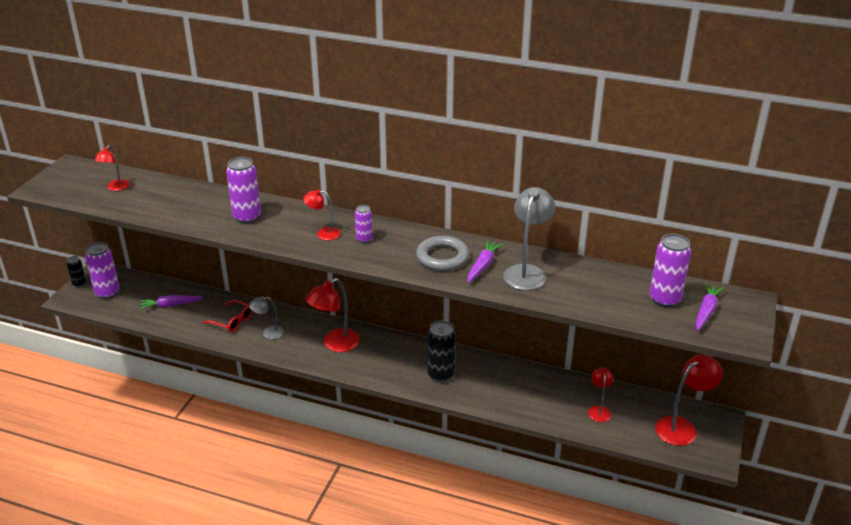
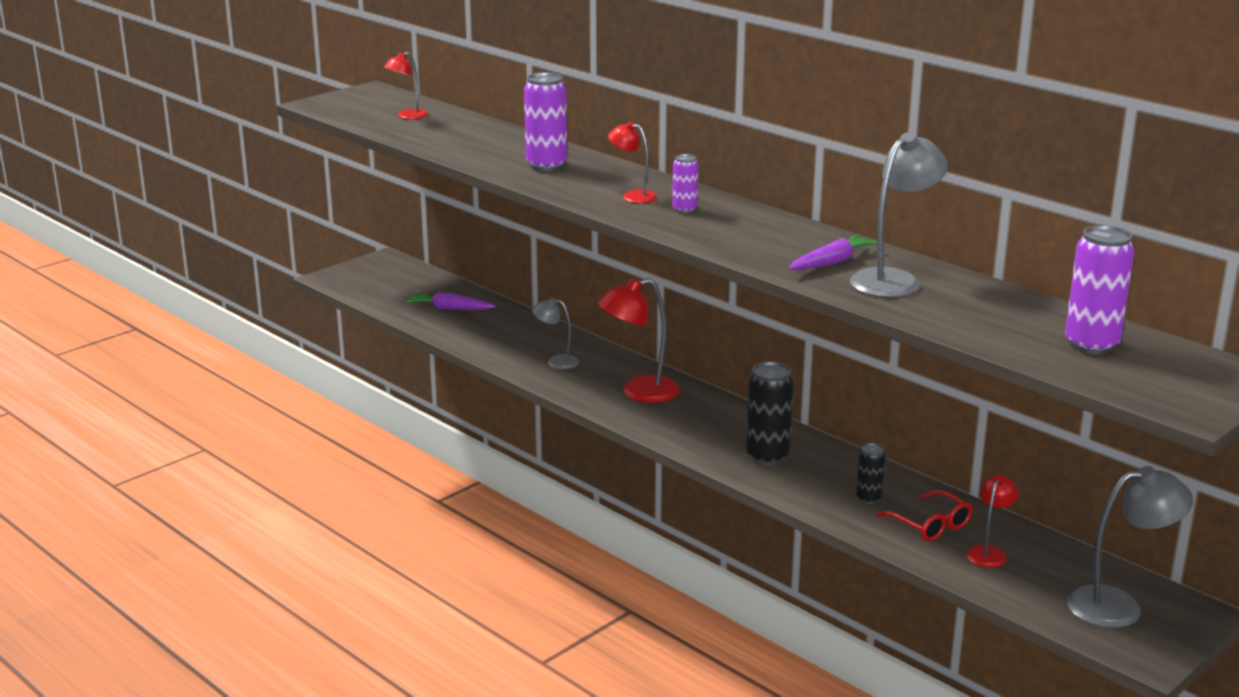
camera: 25 degrees right, 10 degrees down
black can [67,256,86,287] -> black can moved to [856,443,886,504]
purple can [85,242,120,299] -> none
red glasses [202,300,253,332] -> red glasses moved to [876,490,973,542]
grey ring [416,236,469,271] -> none
red lamp [655,354,723,446] -> grey lamp [1067,466,1193,628]
purple carrot [695,283,724,331] -> none

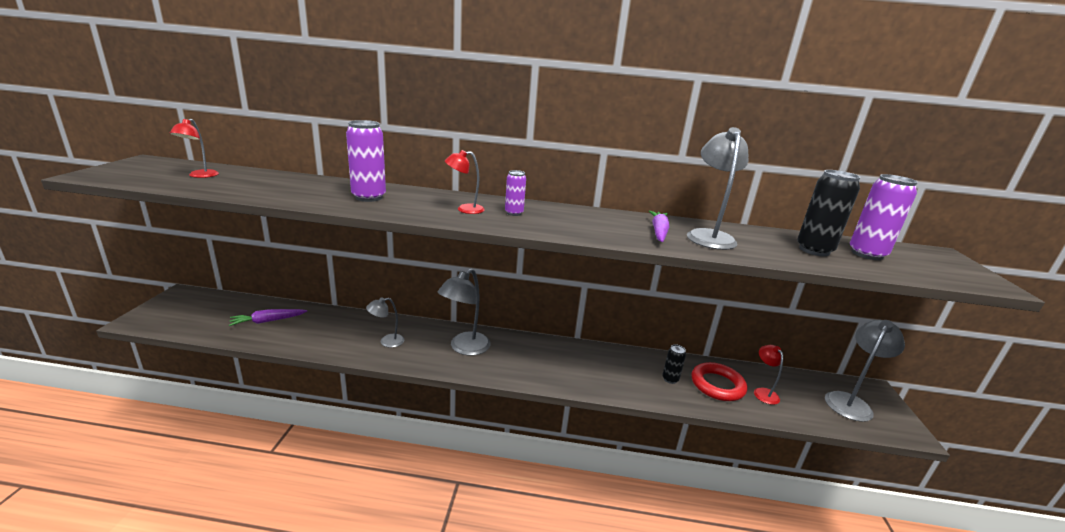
camera: 40 degrees left, 0 degrees up
red lamp [597,278,680,403] -> grey lamp [438,268,490,356]
black can [746,362,794,466] -> black can moved to [797,170,861,256]
red glasses [876,490,973,542] -> red ring [692,362,747,401]

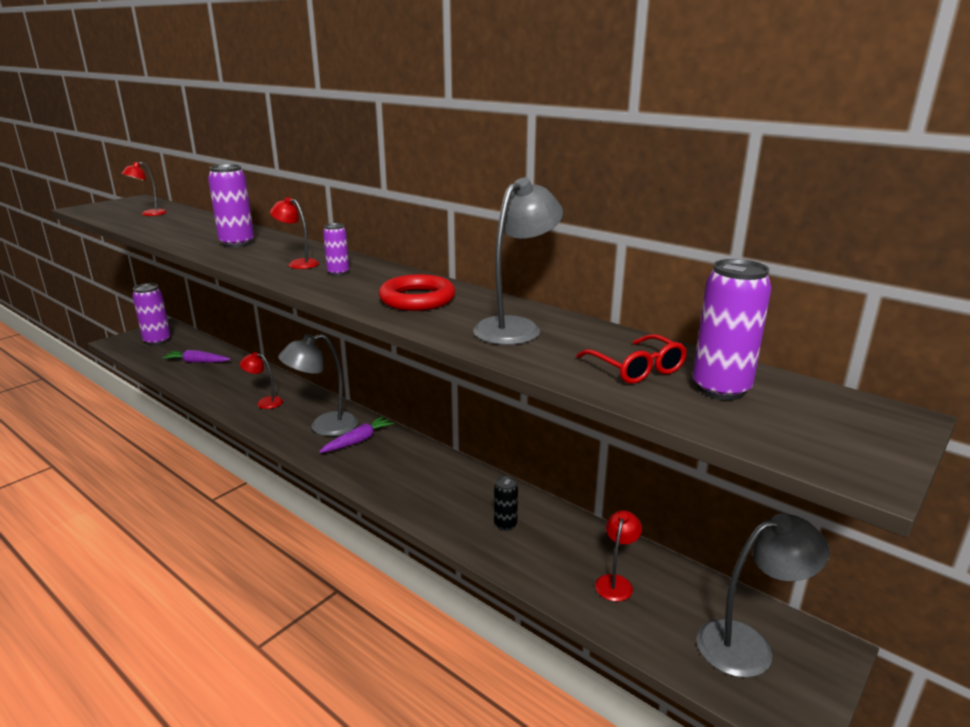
camera: 35 degrees right, 0 degrees up
grey lamp [366,297,404,348] -> red lamp [240,352,283,409]
purple carrot [649,211,669,242] -> purple carrot moved to [319,416,395,453]
red ring [692,362,747,401] -> red ring moved to [379,274,455,311]
black can [797,170,861,256] -> red glasses [576,334,687,384]
none -> purple can [132,283,171,346]

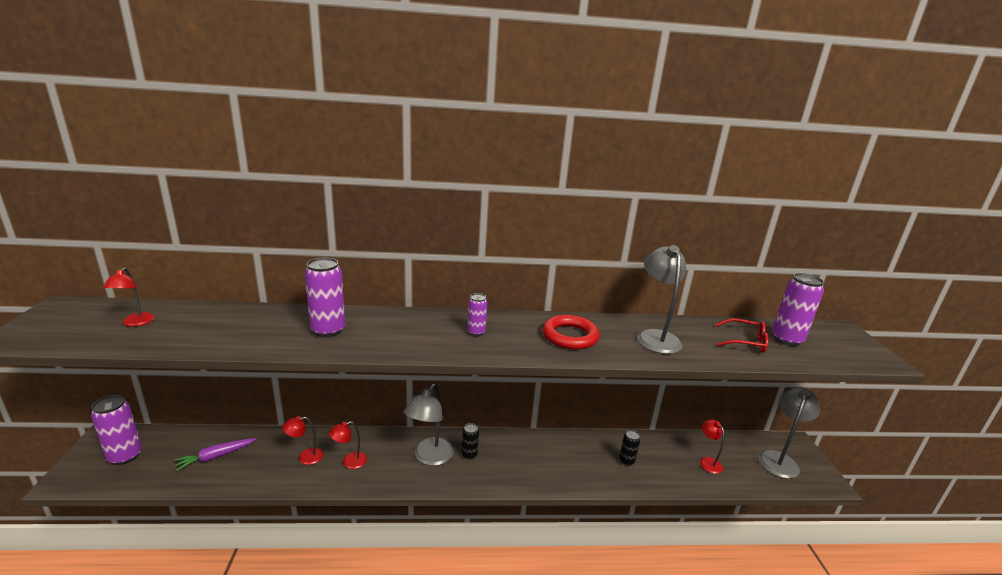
camera: 45 degrees left, 0 degrees up
red lamp [270,197,319,269] -> red lamp moved to [282,416,324,465]
purple carrot [319,416,395,453] -> black can [462,423,479,460]

